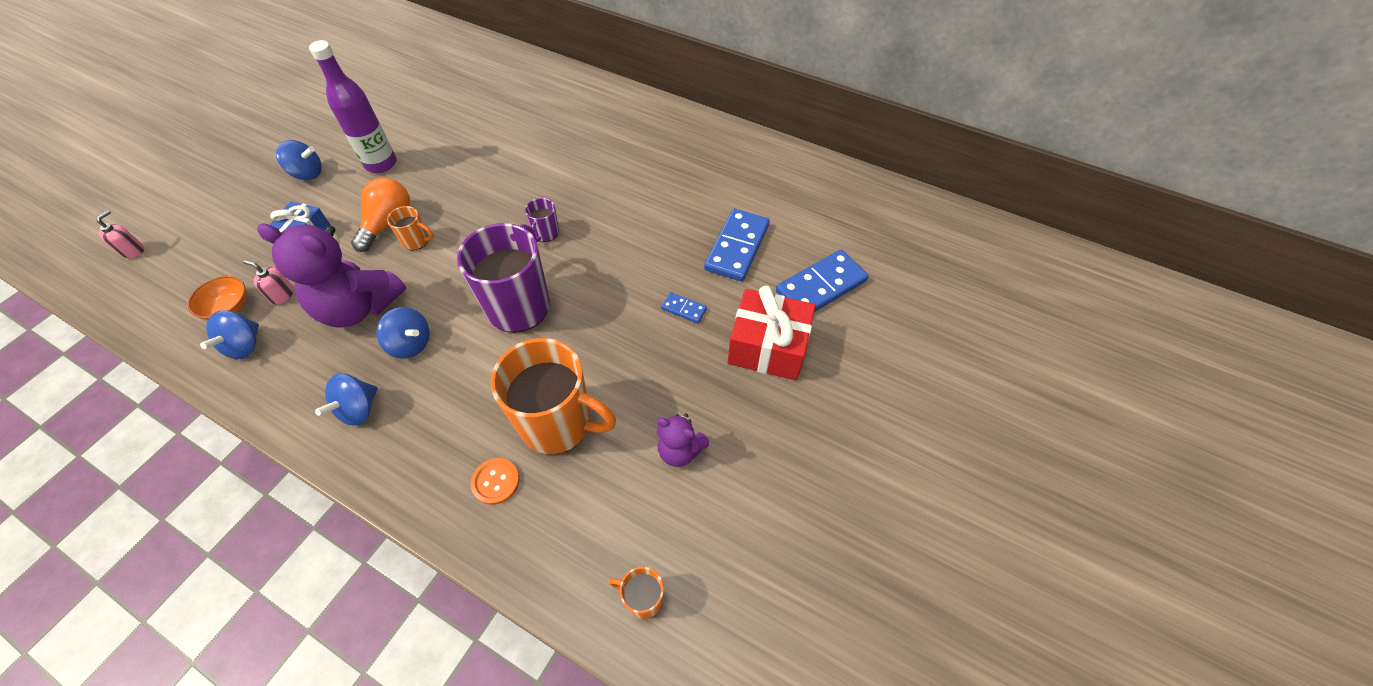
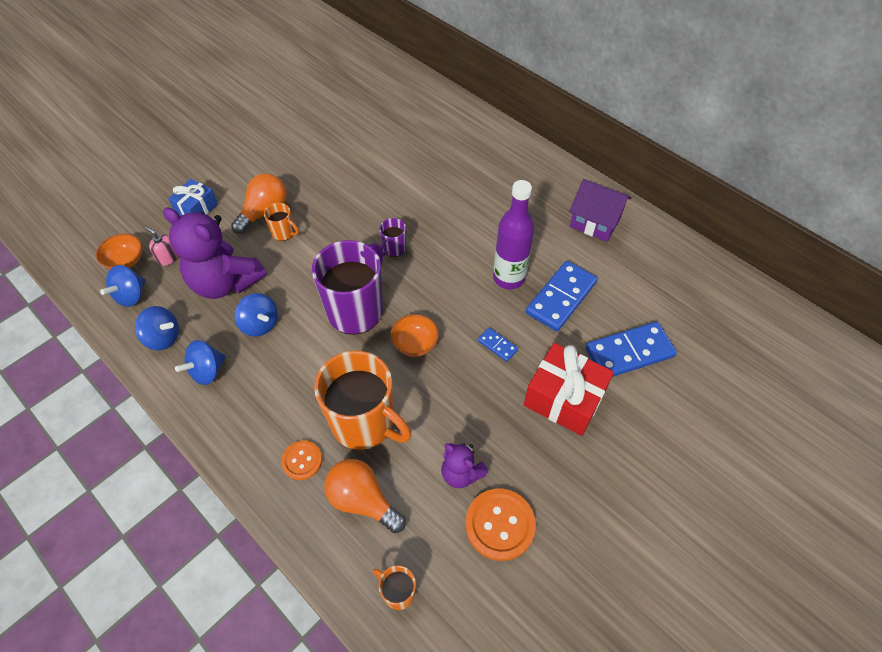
camera: 15 degrees right, 0 degrees up
pink soap dispenser [97,210,144,258] -> none
blue spinning top [276,140,322,180] -> blue spinning top moved to [135,306,179,350]
purple bottle [309,40,397,173] -> purple bottle moved to [493,180,534,290]
none -> orange light bulb [324,459,406,533]
none -> orange bowl [390,314,439,357]
none -> orange button [465,489,536,561]
none -> purple house [569,179,631,242]

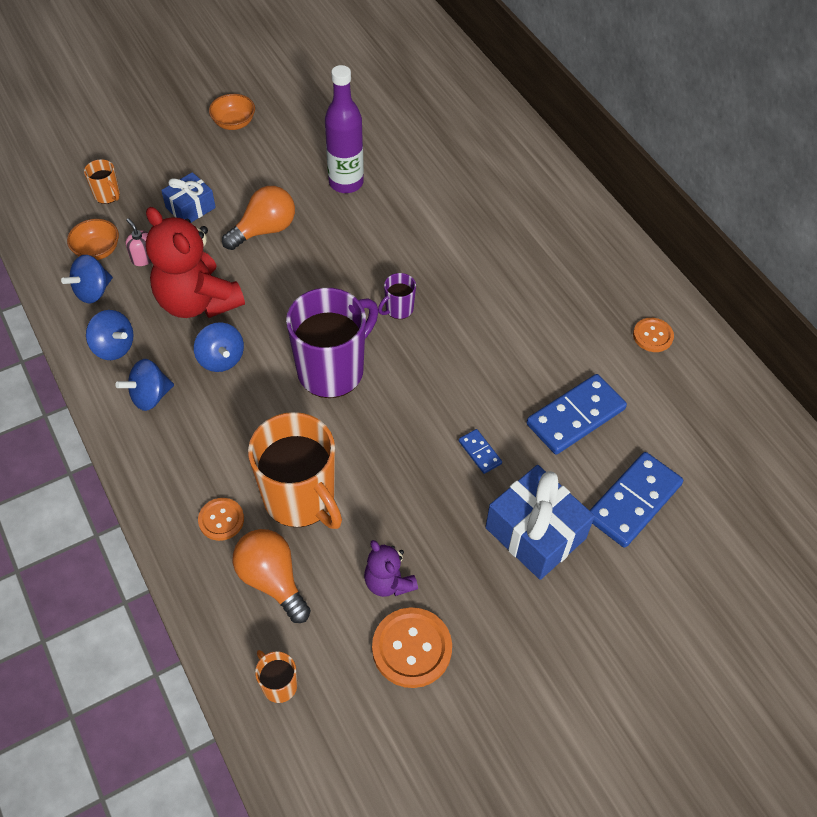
camera: 15 degrees right, 0 degrees up
purple teddy bear [163,207,267,299] -> red teddy bear [146,207,245,318]
orange mug [264,203,299,241] -> orange mug moved to [84,159,120,204]
orange bowl [390,314,439,357] -> orange bowl moved to [209,94,255,130]
purple bottle [493,180,534,290] -> purple bottle moved to [325,65,364,193]
red gift [524,343,614,436] -> blue gift [485,465,595,580]
purple house [569,179,631,242] -> orange button [633,318,674,352]
blue domino [586,322,677,377] -> blue domino turned 45 degrees counterclockwise [590,452,683,548]

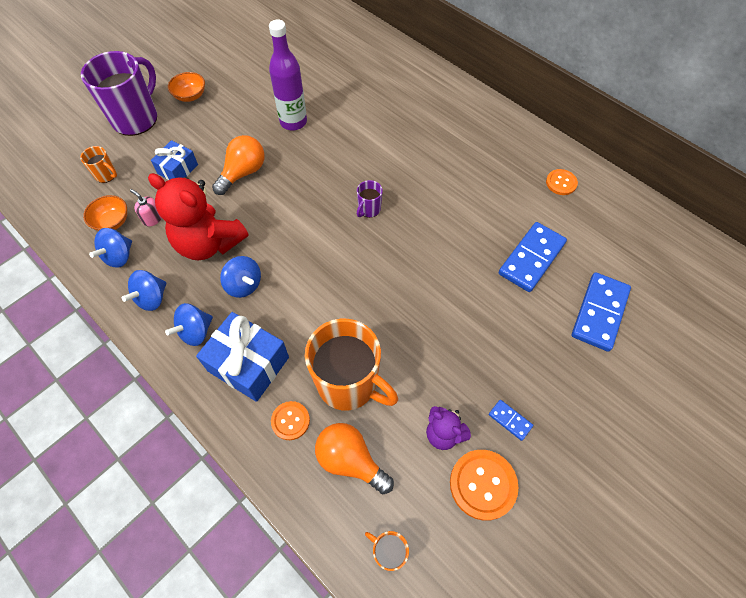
camera: 15 degrees left, 5 degrees up
blue spinning top [86,310,134,360] -> blue spinning top turned 105 degrees clockwise [122,270,167,311]
purple mug [286,288,378,398] -> purple mug moved to [81,51,157,136]
blue domino [459,429,502,474] -> blue domino moved to [489,400,533,441]
blue gift [485,465,595,580] -> blue gift moved to [196,312,289,402]

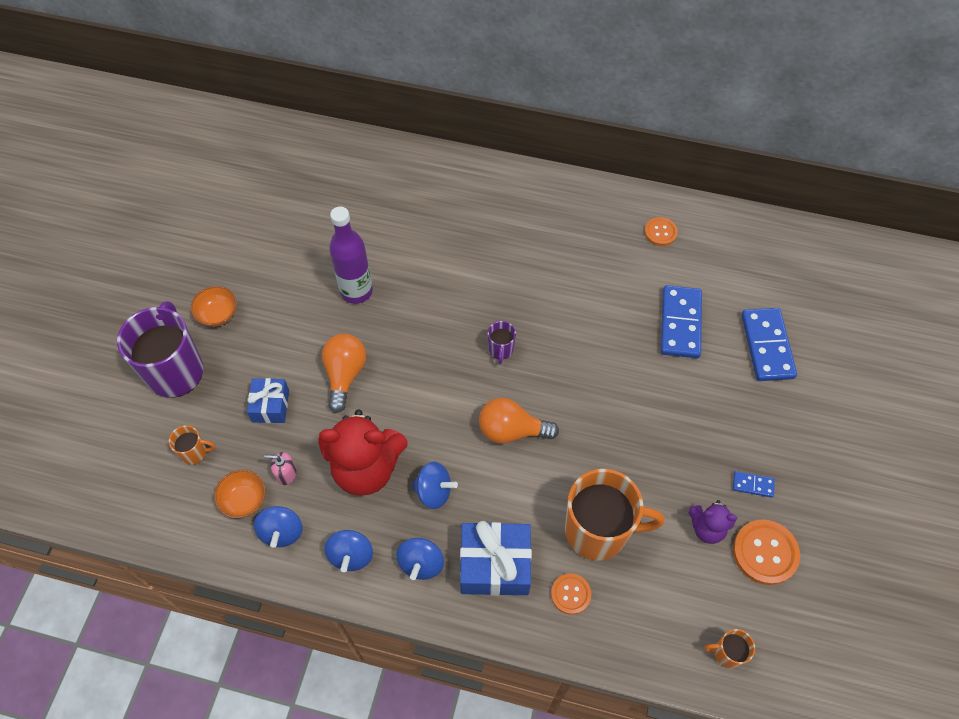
camera: 30 degrees left, 0 degrees up
orange light bulb [315,423,394,494] -> orange light bulb moved to [479,398,559,444]

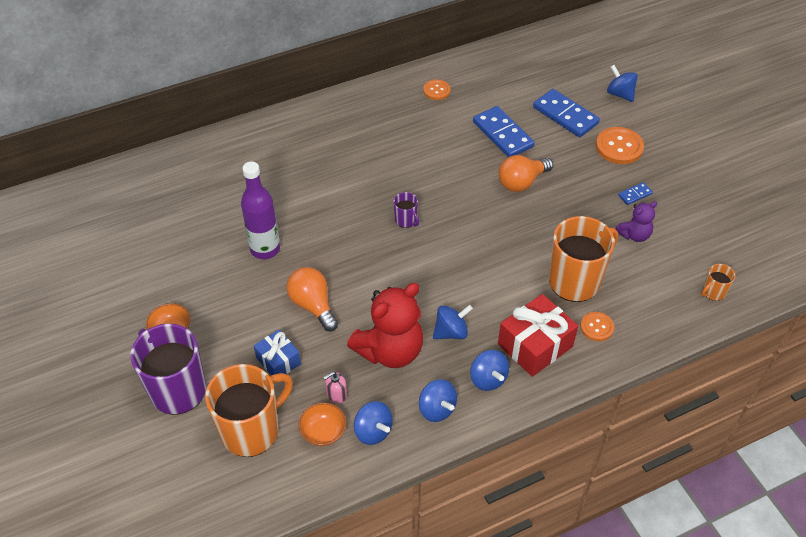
camera: 40 degrees left, 10 degrees down
orange mug [169,425,215,465] -> orange mug [205,364,293,457], size x2.27
blue gift [460,521,532,596] -> red gift [498,294,578,377]
orange light bulb [479,398,559,444] -> orange light bulb moved to [499,155,553,192]
orange button [733,520,800,585] -> orange button moved to [596,127,644,164]
none -> blue spinning top [607,65,638,102]

